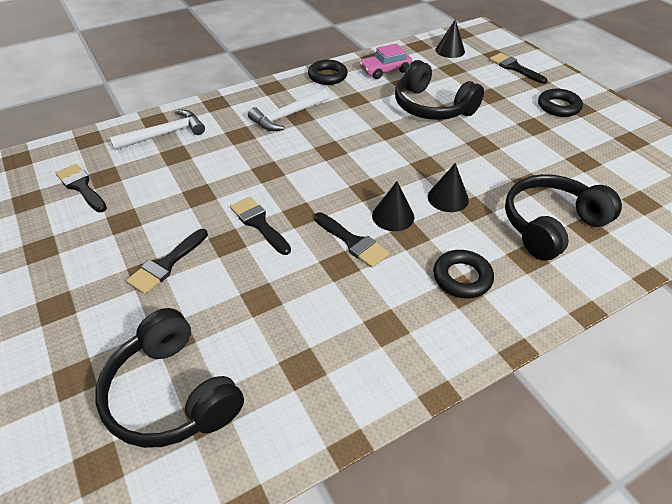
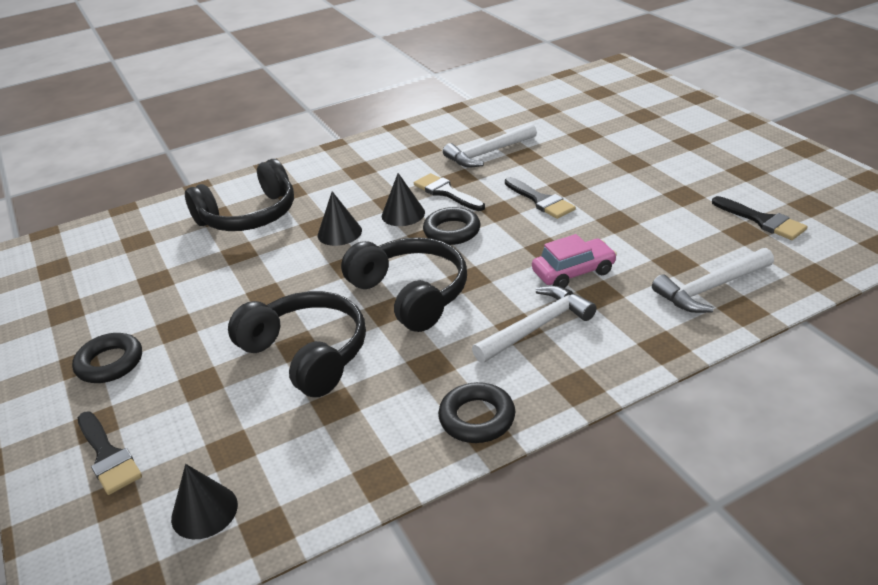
camera: 175 degrees left, 10 degrees down
black headphones [95,308,244,448] -> black headphones moved to [341,237,467,332]
black brush [126,229,208,294] -> none
pink car [359,43,412,79] -> pink car moved to [532,234,617,288]
black ring [433,250,494,298] -> black ring moved to [423,207,480,245]
none -> white hammer [443,123,537,167]

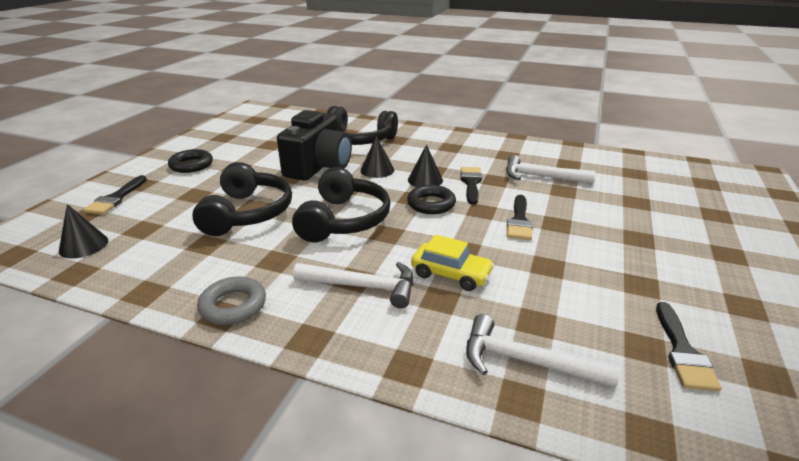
camera: 45 degrees right, 5 degrees down
black ring [438,382,515,443] -> grey ring [197,277,266,325]
pink car [532,234,617,288] -> yellow car [411,235,494,291]
none -> black camera [277,110,352,181]

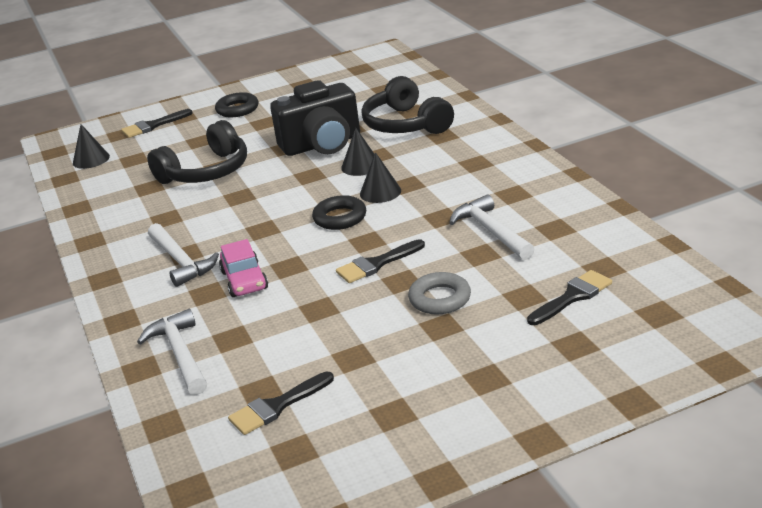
camera: 50 degrees right, 0 degrees up
grey ring [197,277,266,325] -> grey ring moved to [408,272,471,315]
black headphones [292,167,391,242] -> none
yellow car [411,235,494,291] -> pink car [219,239,268,297]
black brush [460,167,482,205] -> black brush moved to [527,270,612,325]

